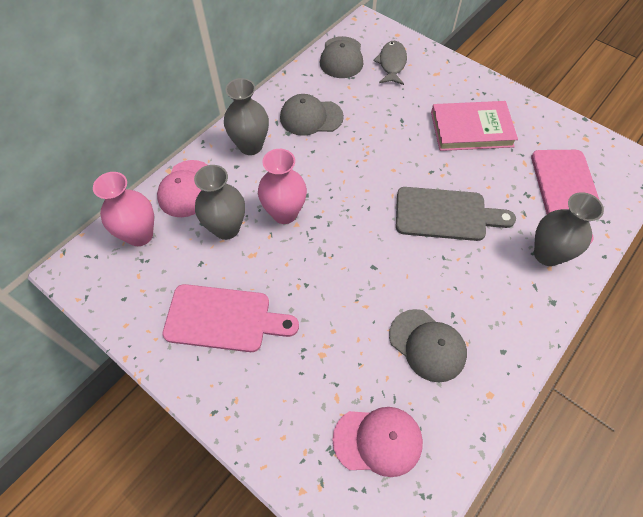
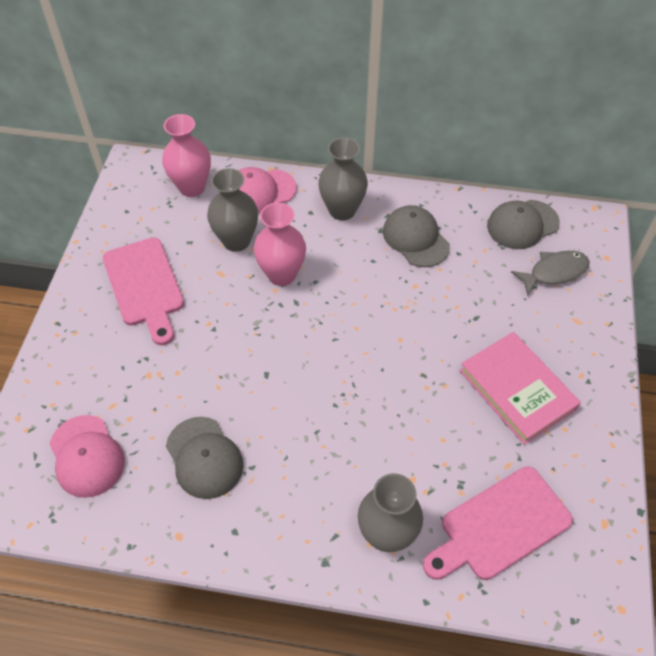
camera: 60 degrees right, 5 degrees down
grey cap [389,309,467,383] -> grey cap turned 45 degrees counterclockwise [166,417,243,499]
grey cutting board [396,187,516,241] -> none

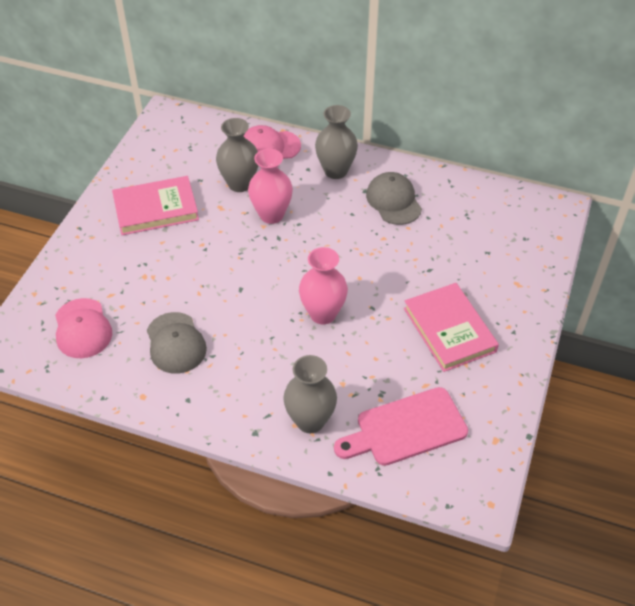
camera: 10 degrees right, 5 degrees down
pink cutting board [103,238,184,345] -> pink book [112,176,199,235]
pink vase [162,114,211,197] -> pink vase moved to [299,247,348,324]
grey cap [487,200,560,249] -> none
grey fish [511,251,590,296] -> none

